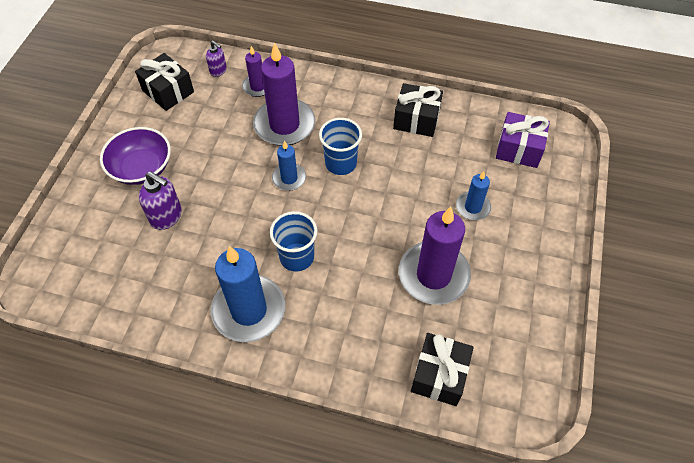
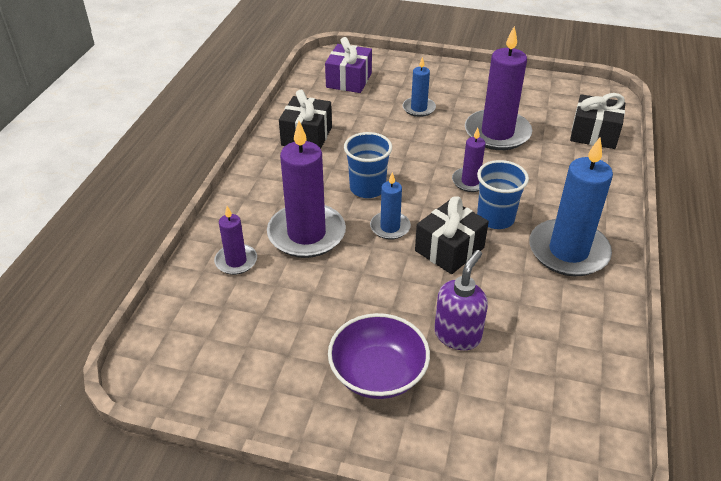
camera: 90 degrees left, 15 degrees down
black gift [135,53,194,111] -> black gift moved to [415,196,489,274]
purple soap dispenser [206,41,227,77] -> none
none -> purple candle [452,128,485,192]

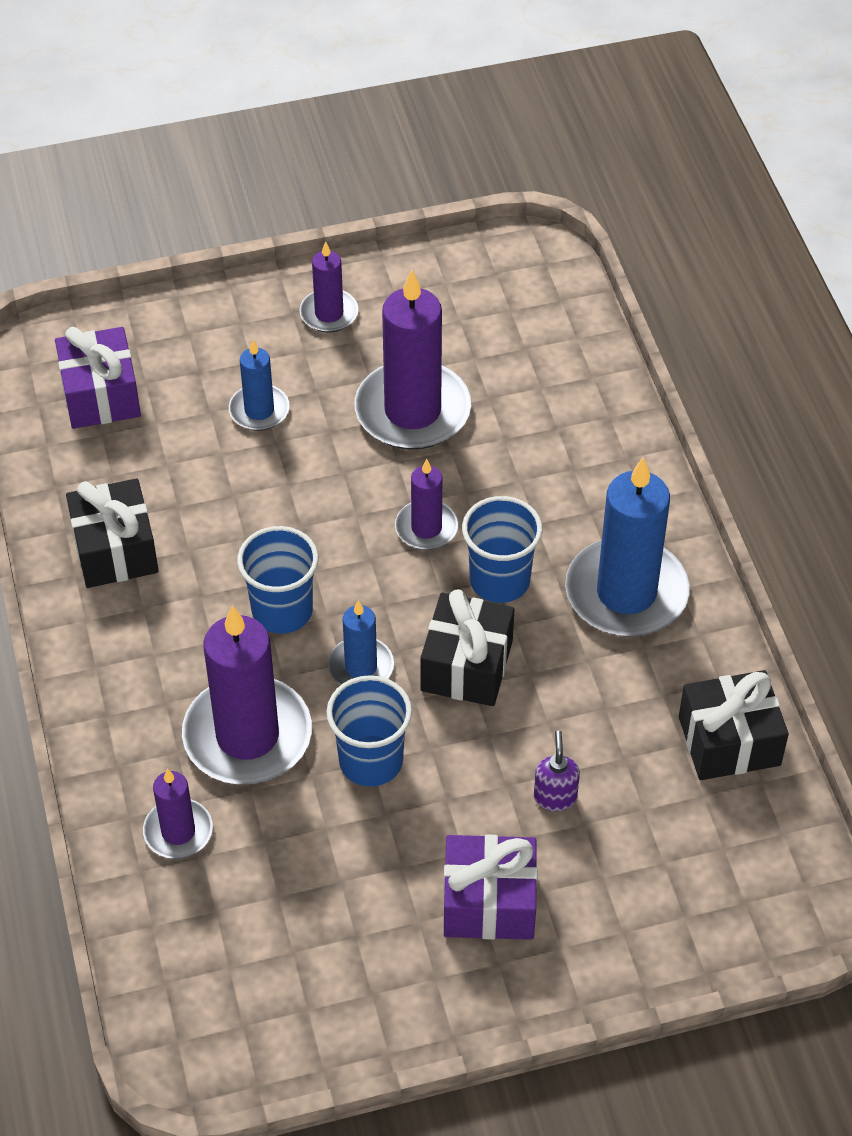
camera: 30 degrees left, 10 degrees up
purple bowl [328,313,430,399] -> purple gift [443,834,538,940]
purple soap dispenser [434,250,488,350] -> purple soap dispenser [534,730,580,811], size x0.61
black gift [570,93,625,149] -> black gift moved to [679,670,789,780]
none -> purple candle [300,241,359,333]
none -> blue cup [326,675,412,787]

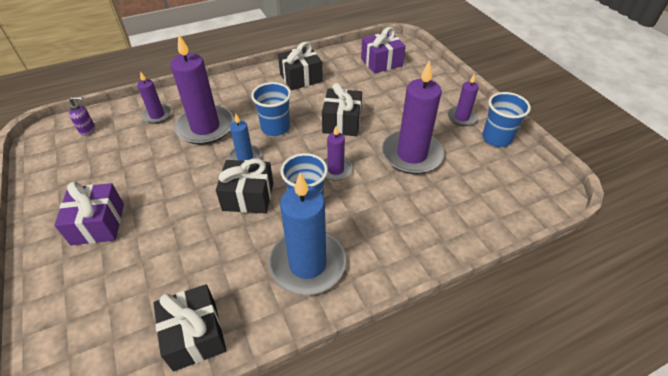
camera: 80 degrees right, 5 degrees down
blue candle [229,340,290,431] -> none
blue cup [326,675,412,787] -> blue cup moved to [482,92,531,147]
purple soap dispenser [534,730,580,811] -> purple soap dispenser moved to [69,97,95,136]
none -> black gift [322,83,362,136]

